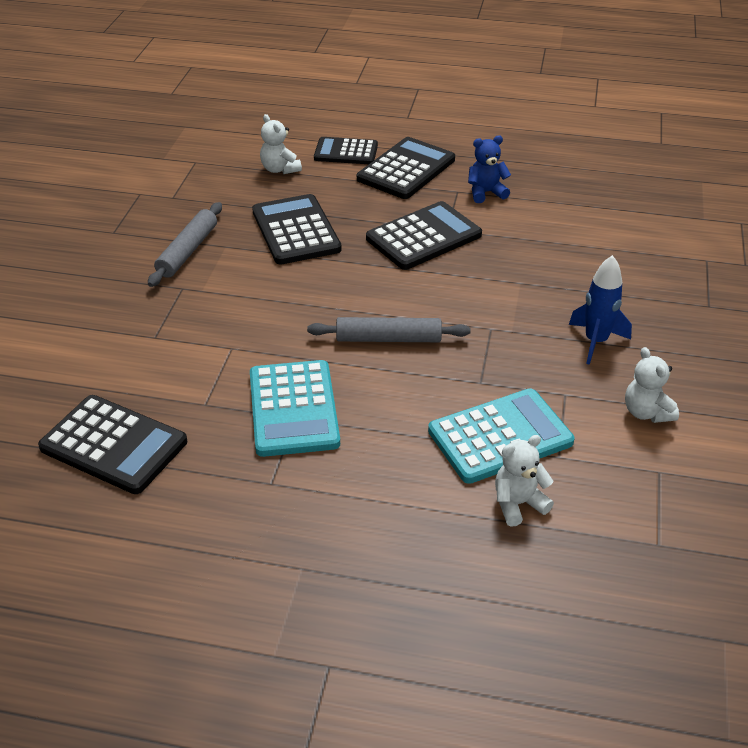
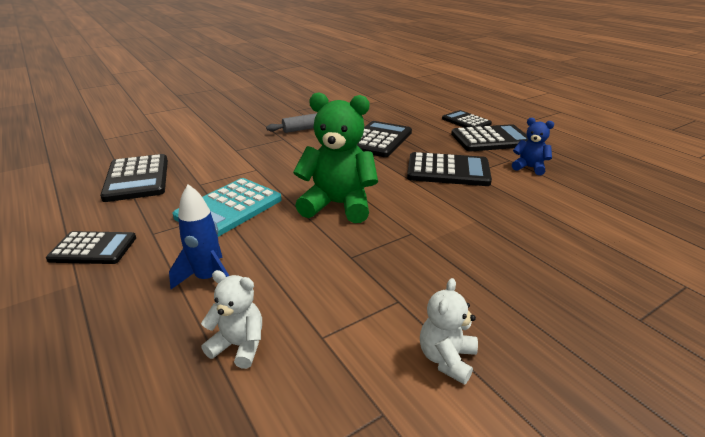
camera: 45 degrees right, 10 degrees down
white teddy bear [260,114,302,174] -> none
grey rolling pin [307,317,471,342] -> green teddy bear [293,92,378,223]
turquoise calculator [428,389,574,484] -> none
blue rocket [569,255,632,365] -> blue rocket moved to [169,184,229,289]
none -> black calculator [46,231,136,264]

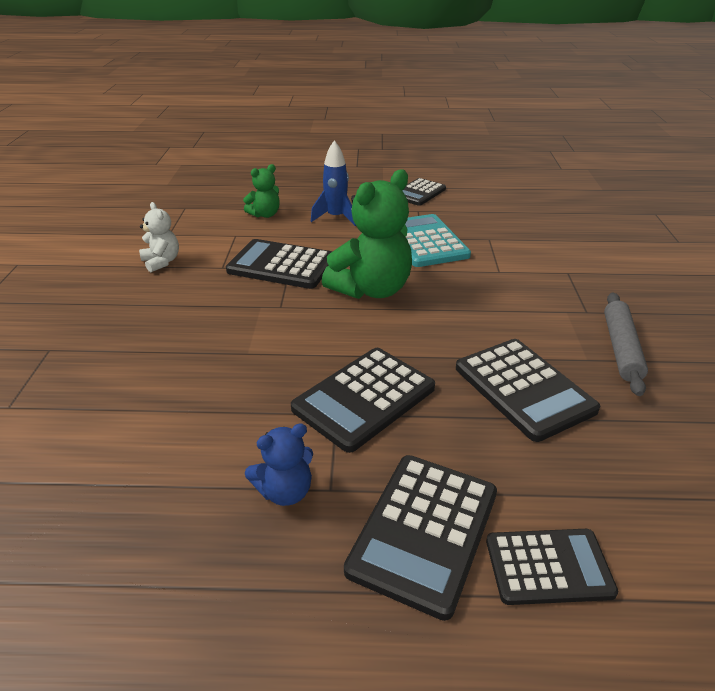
camera: 125 degrees right, 5 degrees up
black calculator [100,154,168,202] -> black calculator moved to [226,239,332,289]
white teddy bear [201,270,262,369] -> green teddy bear [243,164,280,218]

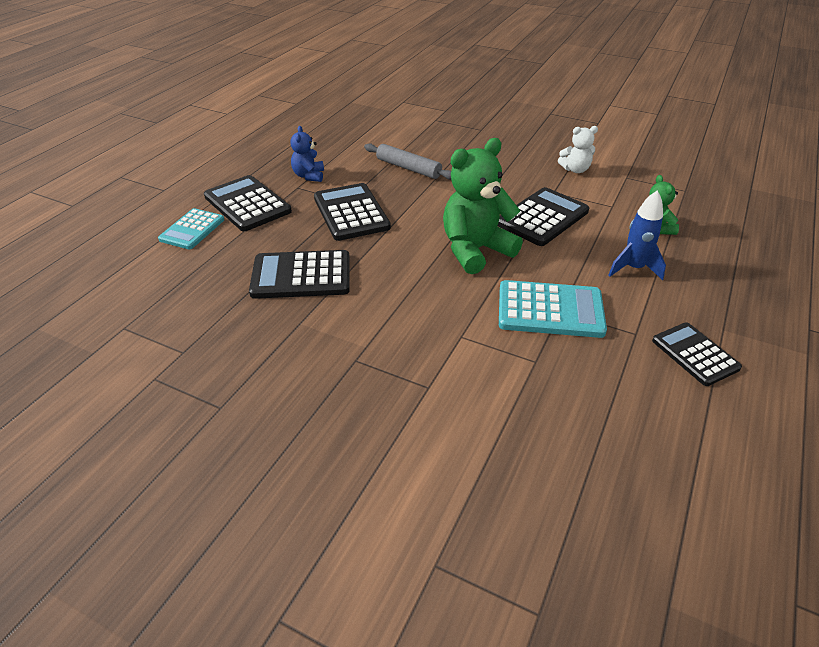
camera: 115 degrees right, 5 degrees up
green teddy bear [322,169,412,299] -> green teddy bear turned 75 degrees clockwise [443,138,523,274]
black calculator [486,529,618,605] -> turquoise calculator [158,208,224,249]
grey rolling pin [604,292,648,396] -> grey rolling pin moved to [364,143,451,180]

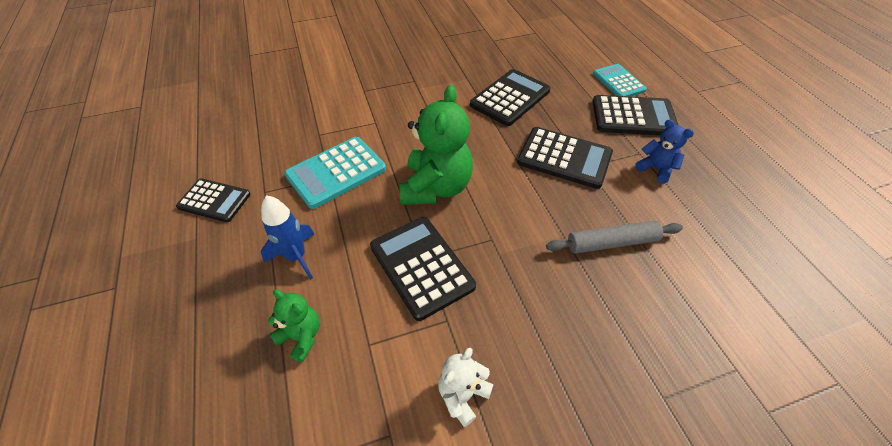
camera: 135 degrees right, 10 degrees up
black calculator [498,187,589,246] -> black calculator turned 150 degrees clockwise [370,217,476,321]

